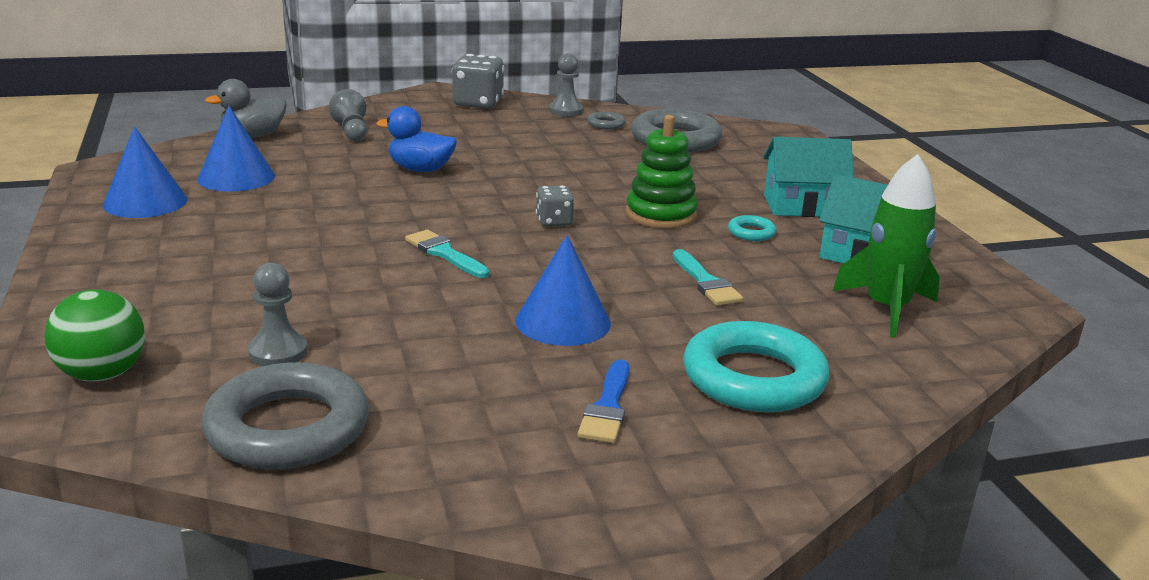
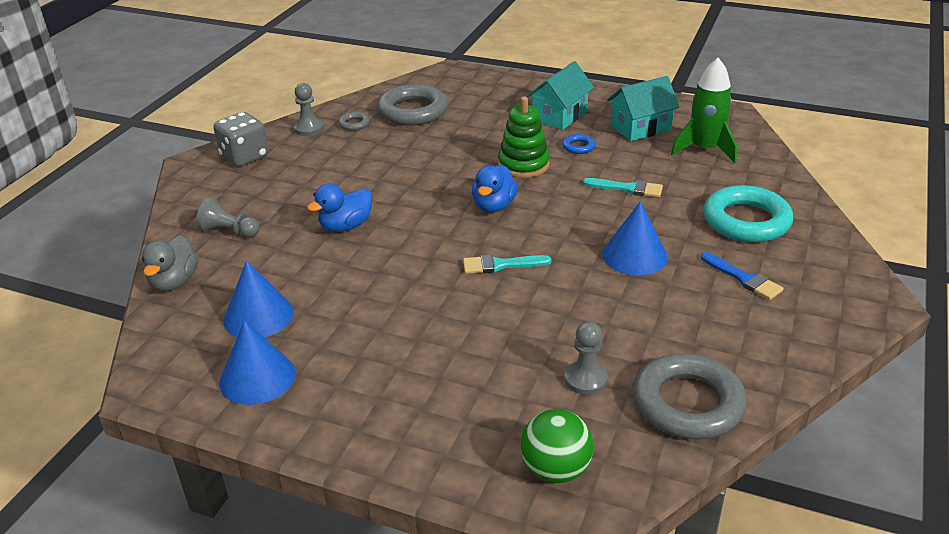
camera: 50 degrees left, 10 degrees up
grey dice [536,185,574,227] -> blue duck [472,165,518,212]
turquoise ring [728,215,776,241] -> blue ring [562,134,595,154]

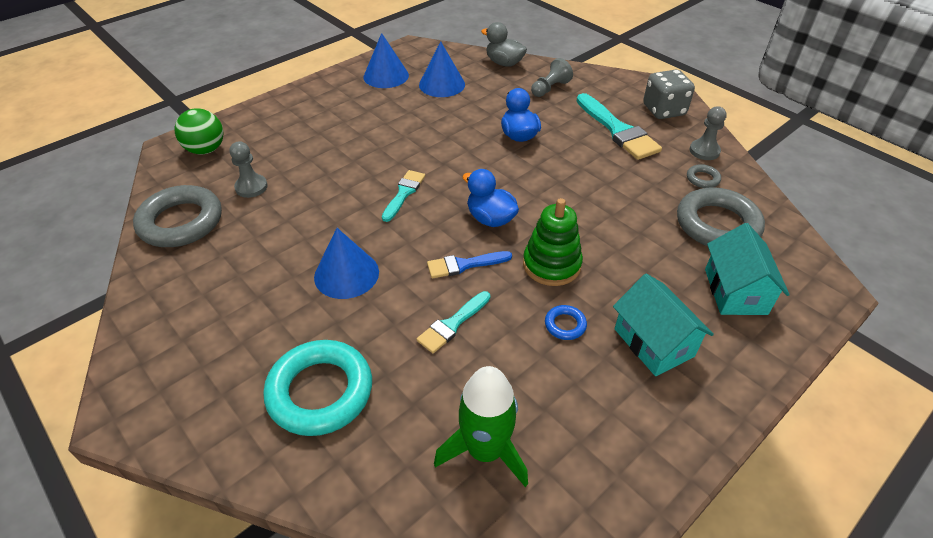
camera: 115 degrees right, 10 degrees up
turquoise house [607,76,680,141] -> turquoise house moved to [705,223,790,315]
blue brush [701,252,784,300] -> blue brush moved to [427,251,512,278]
none -> turquoise brush [577,93,662,160]

